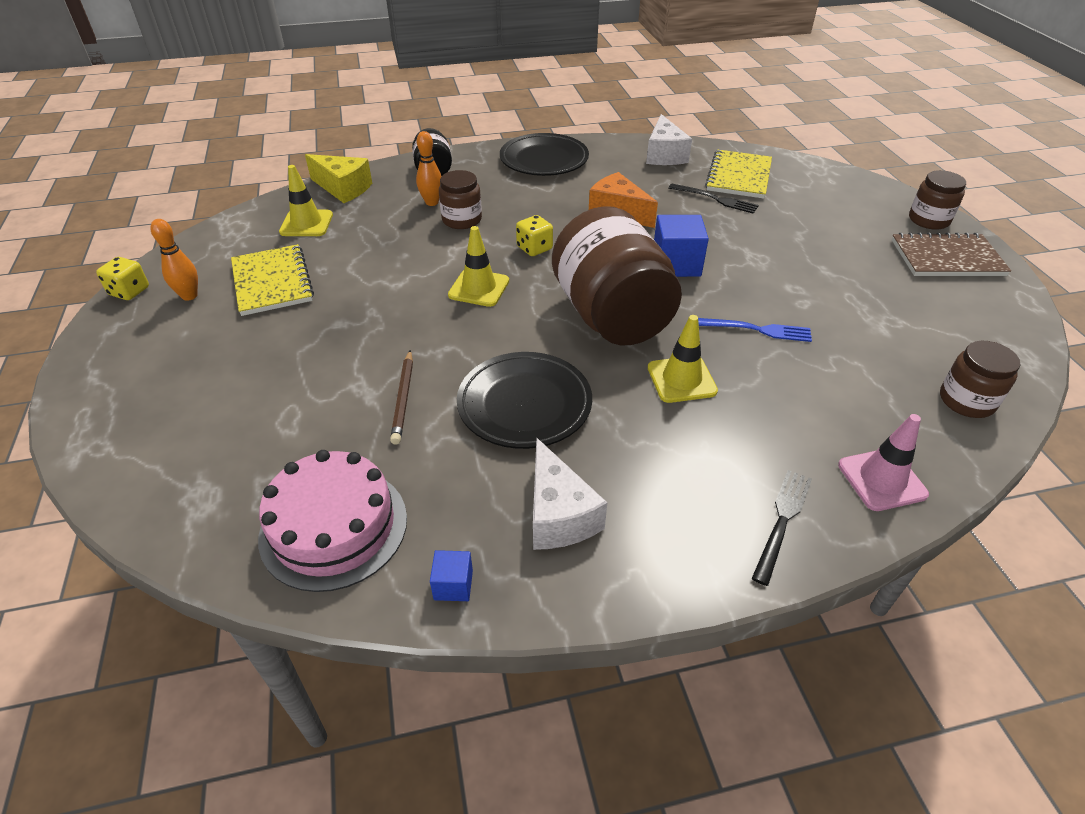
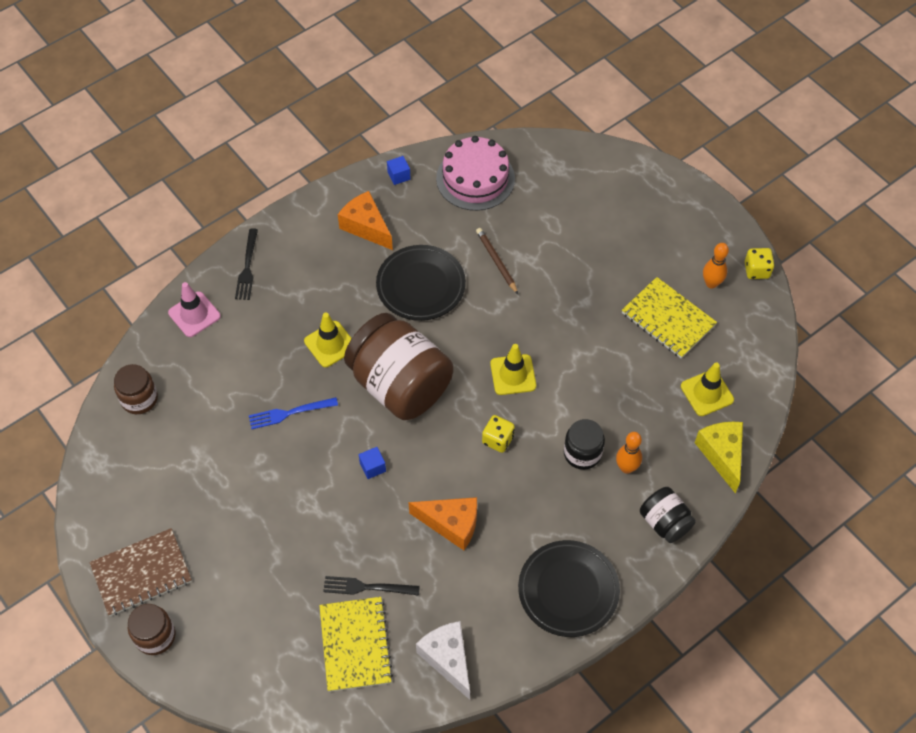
camera: 155 degrees right, 15 degrees up
yellow cheese [305,154,372,203] -> yellow cheese turned 75 degrees clockwise [695,422,743,493]
brown jar [439,170,482,229] -> black jar [564,419,605,470]
white cheese [533,438,607,550] -> orange cheese [338,191,393,250]
blue cube [654,215,709,277] -> blue cube [359,447,386,479], size x0.52

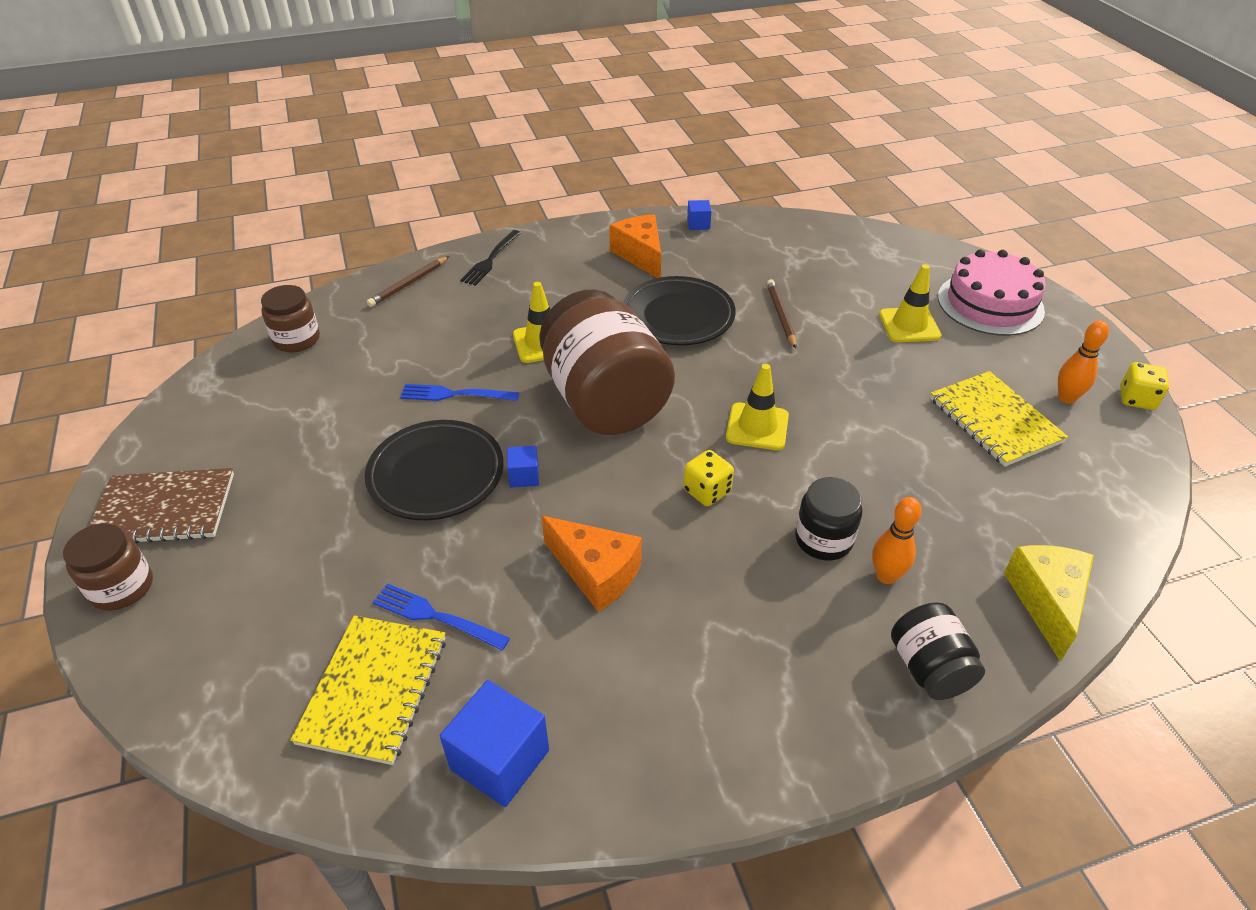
camera: 20 degrees right, 15 degrees down
pink traffic cone [168,282,221,337] -> brown pencil [366,256,449,307]
black fork [323,576,420,596] -> blue fork [372,583,510,650]
white cheese [416,621,470,700] -> blue cube [440,680,549,807]
pink cake [436,136,515,211] -> pink cake moved to [938,249,1046,336]
black plate [518,540,620,637] -> black plate moved to [365,420,504,520]
yellow traffic cone [681,363,734,416] -> yellow traffic cone moved to [879,264,941,342]

